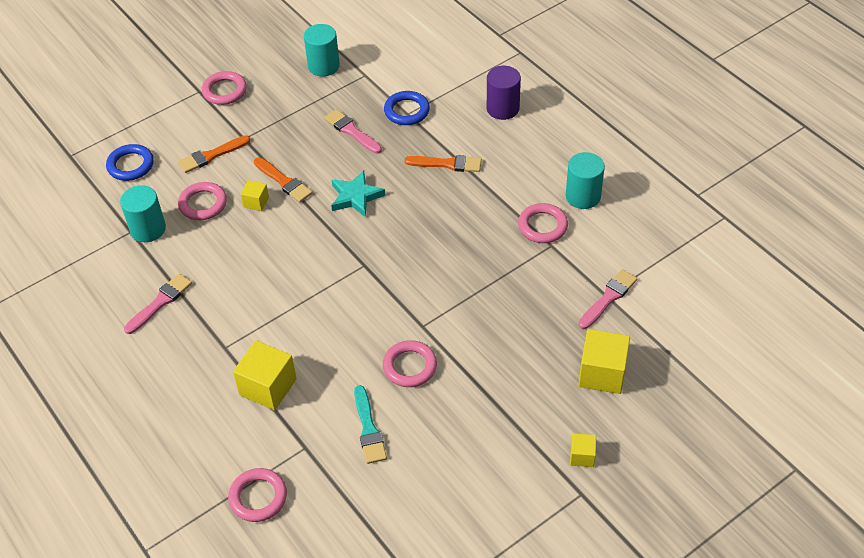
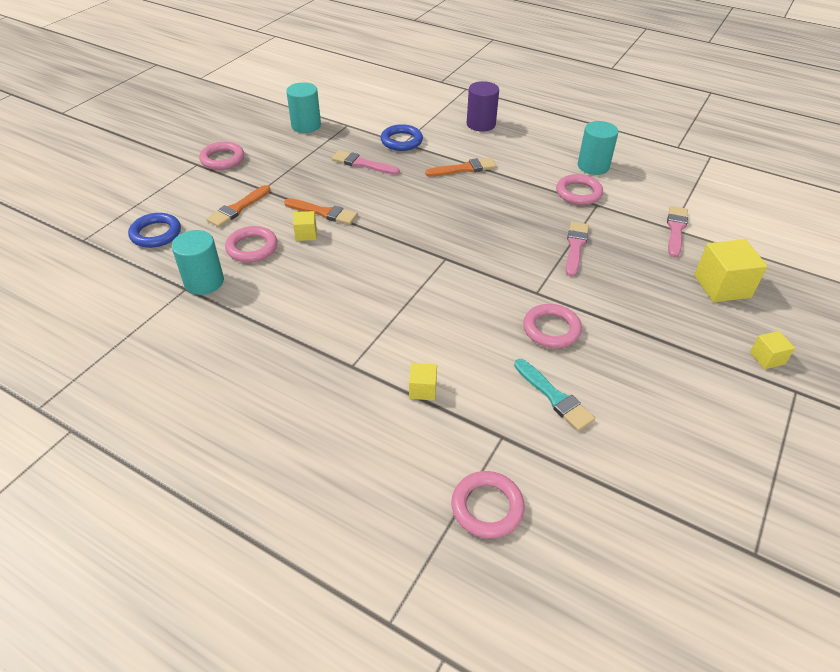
camera: 25 degrees left, 5 degrees down
pink brush [124,274,192,334] -> pink brush moved to [566,222,589,277]
yellow cube [233,340,297,410] -> yellow cube [409,363,437,400], size x0.53
turquoise star [331,170,385,218] -> none

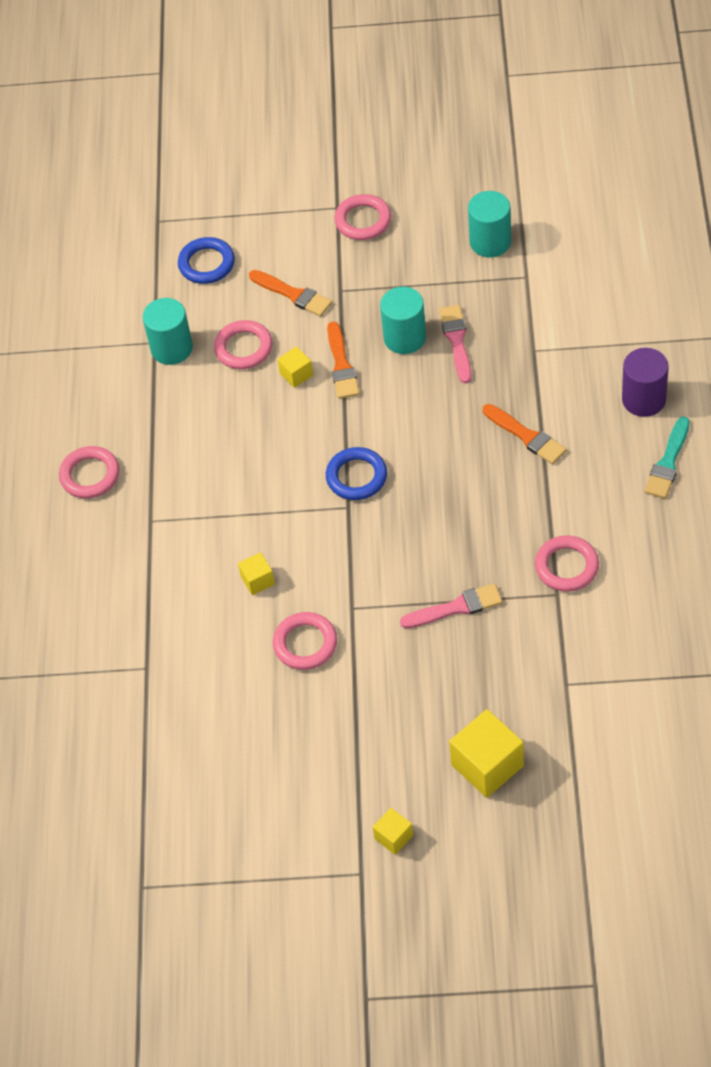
camera: 65 degrees right, 10 degrees up
orange brush [206,185,271,227] -> orange brush turned 150 degrees counterclockwise [249,270,332,317]
blue ring [381,124,423,151] -> blue ring moved to [326,447,387,500]
yellow cube [409,363,437,400] -> yellow cube moved to [238,552,275,595]
pink ring [451,471,525,539] -> pink ring moved to [59,446,120,498]
turquoise brush [514,359,595,431] -> turquoise brush moved to [644,417,690,499]
turquoise cylinder [578,121,618,175] -> turquoise cylinder moved to [380,287,426,354]
pink brush [667,206,688,258] -> none

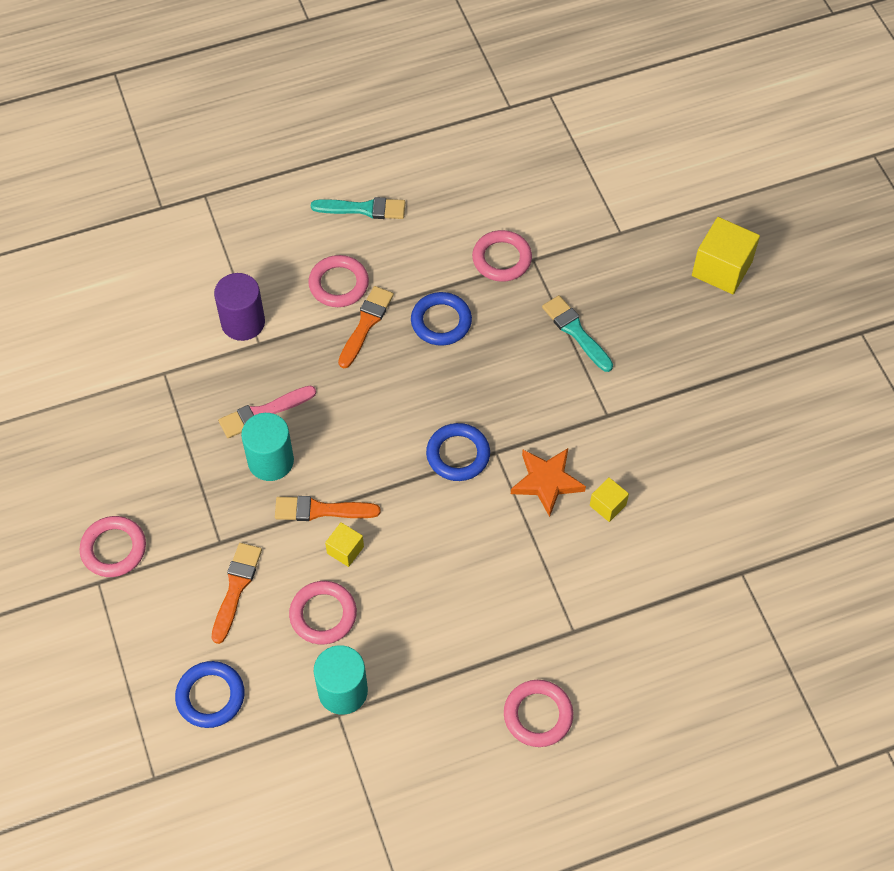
camera: 115 degrees left, 5 degrees up
pink ring [273,612,337,670] -> pink ring moved to [308,255,369,307]
orange brush [327,322,360,399] -> orange brush turned 150 degrees counterclockwise [275,496,380,521]
yellow cube [373,808,413,855] -> none
pink brush [400,584,503,628] -> turquoise brush [542,295,613,372]
turquoise cylinder [468,191,511,258] -> none
purple cylinder [622,348,669,417] -> purple cylinder moved to [214,273,265,341]
none -> blue ring [411,292,472,346]
none -> orange star [511,448,586,517]

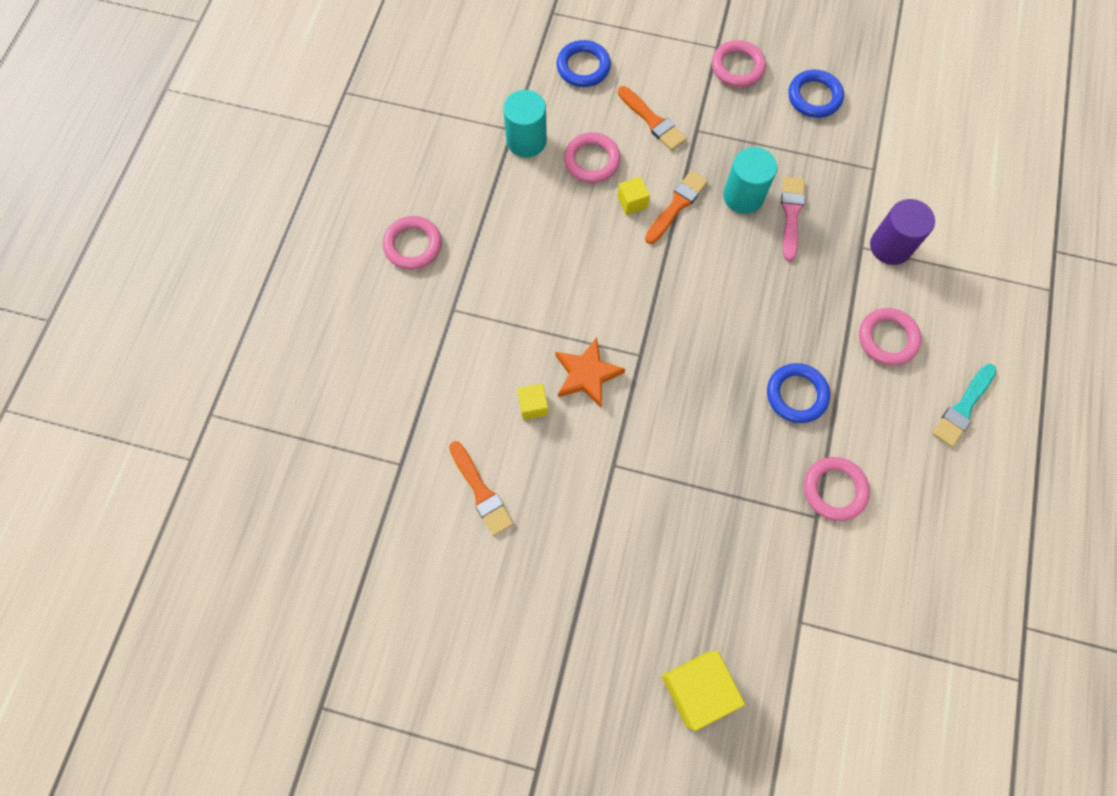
camera: 125 degrees right, 10 degrees up
orange brush [338,286,394,368] -> orange brush moved to [449,441,514,536]
blue ring [426,423,490,481] -> blue ring moved to [789,70,844,118]
turquoise brush [542,295,613,372] -> none

